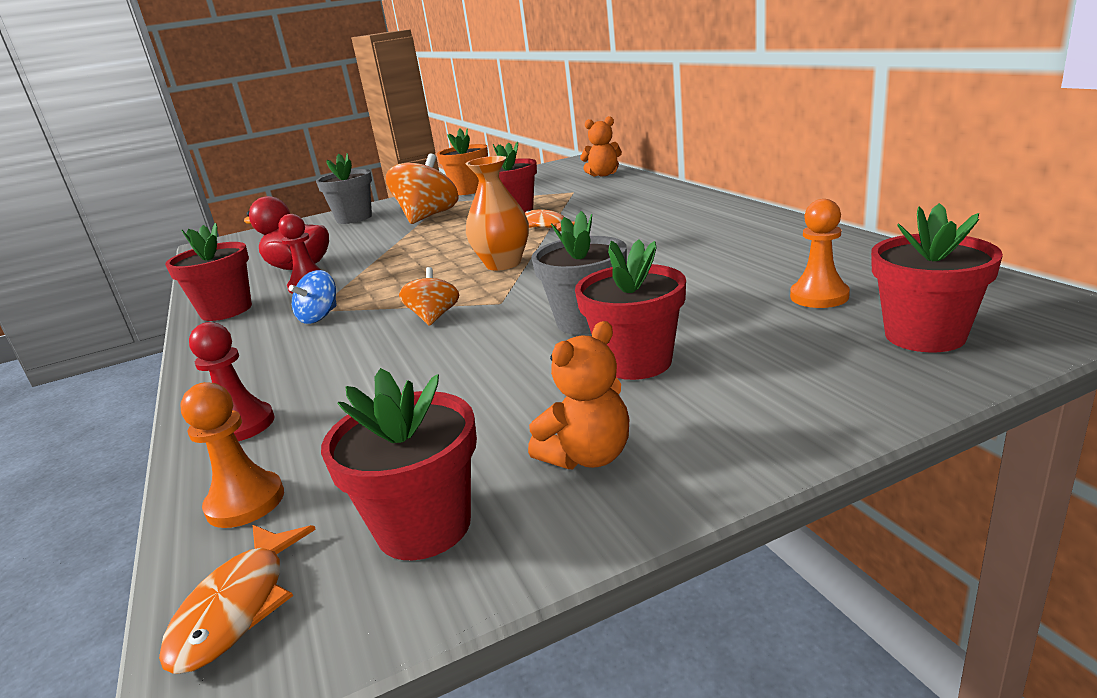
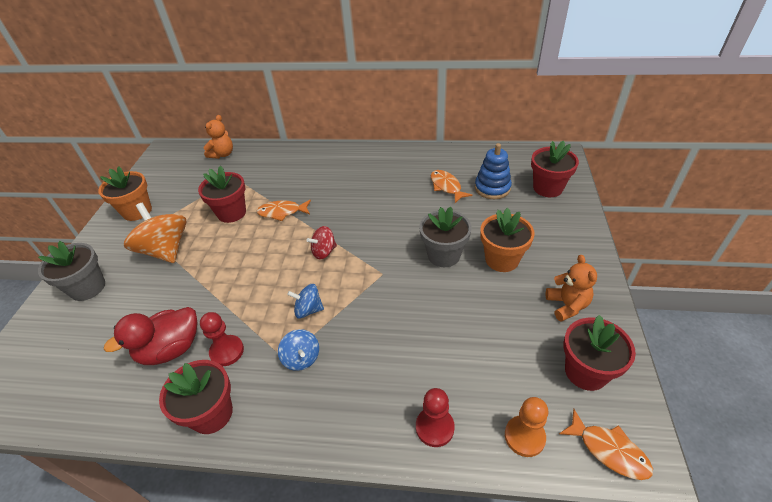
camera: 60 degrees left, 20 degrees up
orange spinning top [399,267,459,326] -> none
orange vase [466,156,529,271] -> red spinning top [307,226,337,259]
red flower pot [575,239,686,380] -> orange flower pot [480,208,535,272]
orange pawn [790,199,850,308] -> blue stacking toy [475,143,512,199]
none -> blue spinning top [287,284,324,319]
none -> orange fish [431,170,473,203]

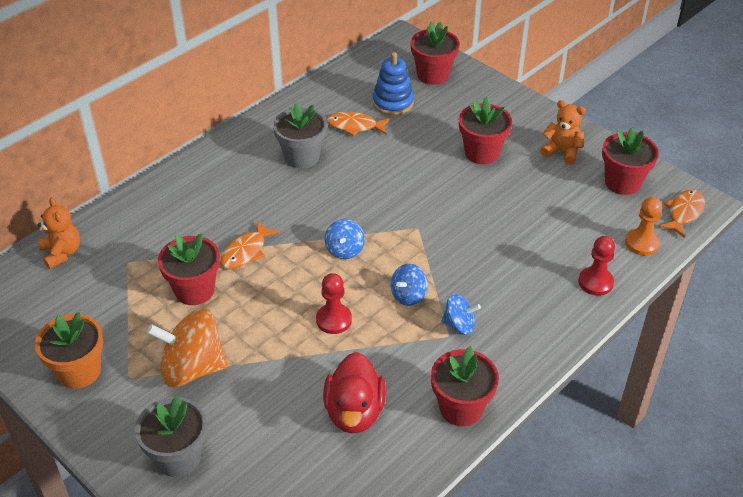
camera: 55 degrees left, 0 degrees up
red pawn [200,312,244,366] -> red pawn moved to [316,273,352,334]
red spinning top [307,226,337,259] -> blue spinning top [325,219,365,259]
grey flower pot [419,207,472,267] -> grey flower pot moved to [273,102,327,169]
orange flower pot [480,208,535,272] -> red flower pot [459,97,512,164]
orange fish [559,409,653,480] -> orange fish turned 45 degrees counterclockwise [658,190,705,238]

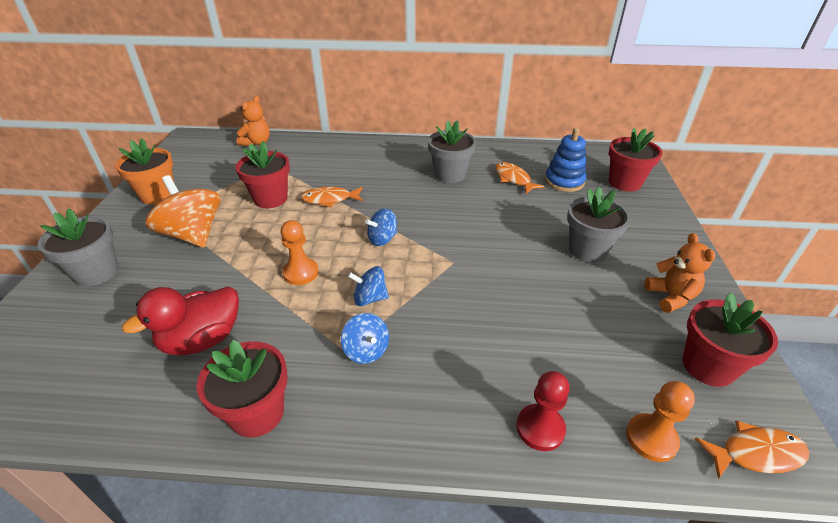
camera: 50 degrees right, 5 degrees down
red pawn [316,273,352,334] -> orange pawn [280,220,319,285]
red flower pot [459,97,512,164] -> grey flower pot [567,187,631,263]

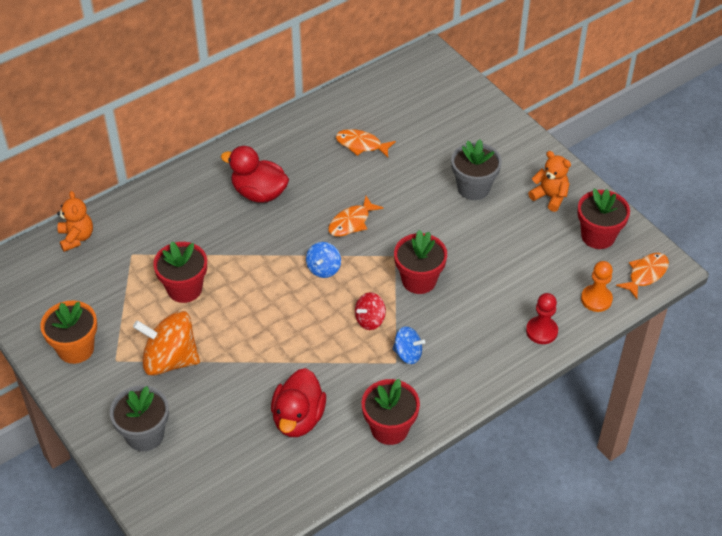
camera: 40 degrees left, 10 degrees up
orange pawn [280,220,319,285] -> none
orange fish [301,187,363,207] -> orange fish moved to [328,196,383,237]
blue spinning top [348,266,389,306] -> red spinning top [355,292,386,330]
grey flower pot [428,120,476,183] -> none
blue stacking toy [545,128,587,192] -> none
red flower pot [609,128,663,192] -> red flower pot moved to [394,230,447,294]
none -> red duck [221,146,289,203]

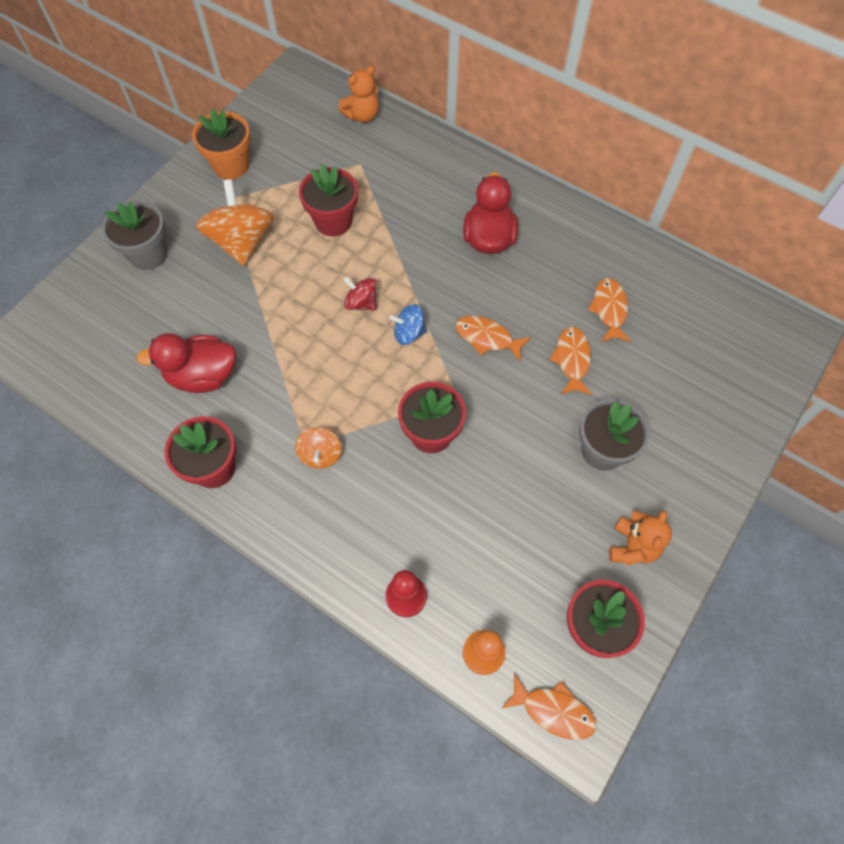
camera: 70 degrees right, 15 degrees up
red spinning top [355,292,386,330] -> red spinning top moved to [343,276,376,311]
blue spinning top [392,326,425,364] -> orange spinning top [295,427,342,469]
none -> orange fish [549,327,592,395]

